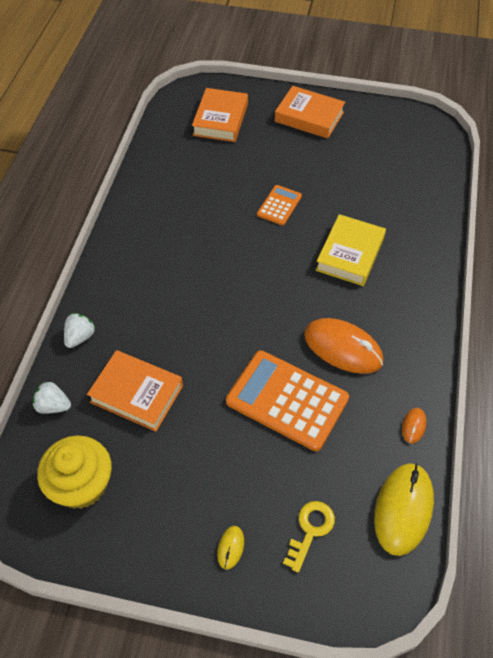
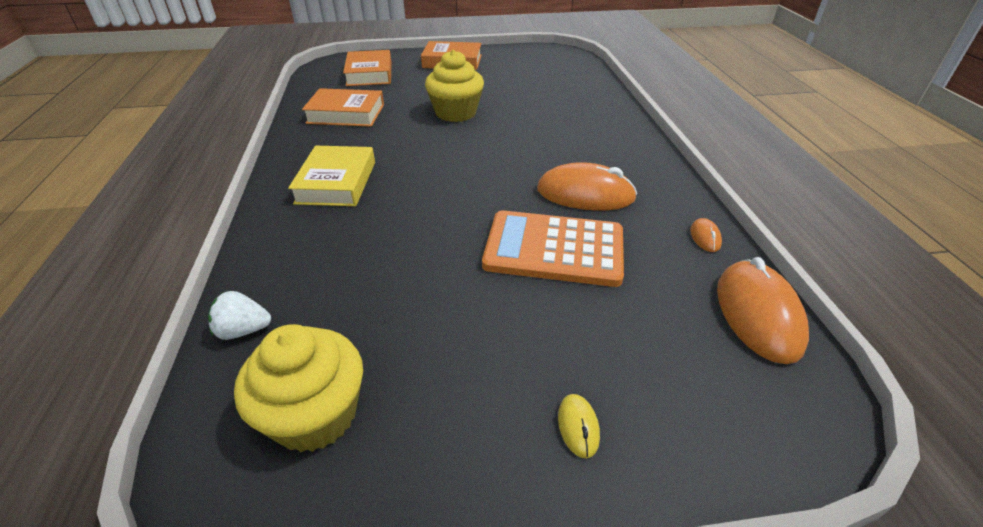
camera: 20 degrees left, 15 degrees down
white strawberry [64,313,96,348] -> none
orange book [87,350,183,432] -> orange book moved to [302,88,384,127]
orange calculator [257,185,302,225] -> yellow cupcake [425,50,484,122]
yellow key [283,501,335,573] -> none
yellow book [316,214,386,286] -> yellow book moved to [288,146,375,206]
yellow mouse [374,463,434,556] -> orange mouse [717,257,809,364]

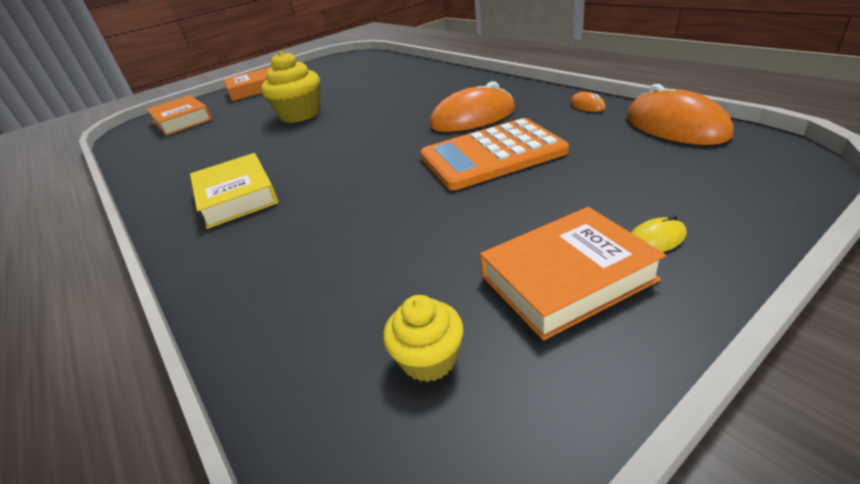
camera: 25 degrees left, 5 degrees down
white strawberry [208,291,271,340] -> none
yellow cupcake [234,324,363,452] -> yellow cupcake [383,295,464,382], size x0.56
orange book [302,88,384,127] -> orange book moved to [480,207,666,340]
yellow mouse [558,394,600,458] -> yellow mouse turned 75 degrees counterclockwise [631,215,687,252]

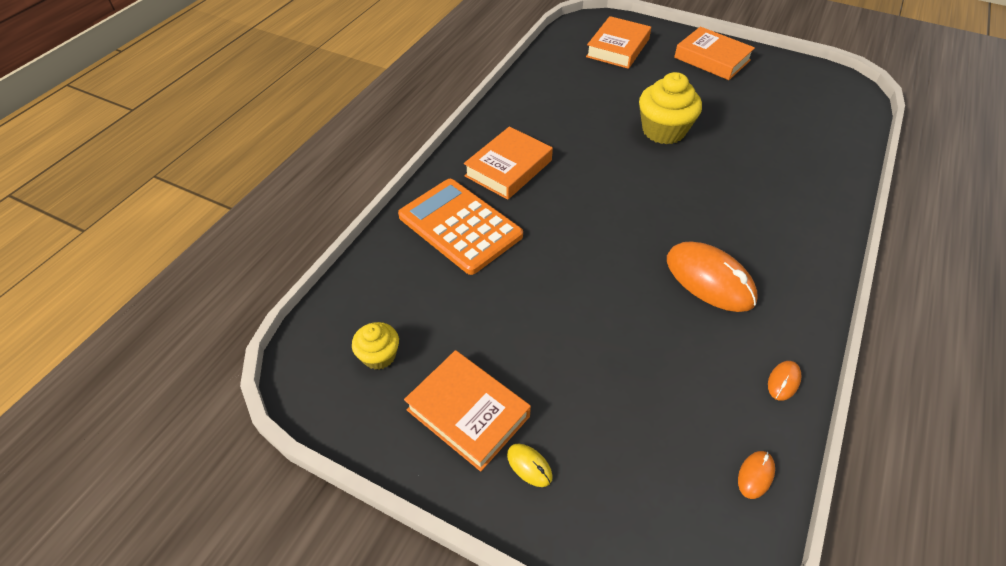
camera: 60 degrees right, 15 degrees up
yellow book [190,153,279,229] -> orange book [464,126,553,200]
orange calculator [420,118,569,190] -> orange calculator moved to [398,179,523,275]
orange mouse [627,84,733,145] -> orange mouse [738,451,775,499], size x0.44

